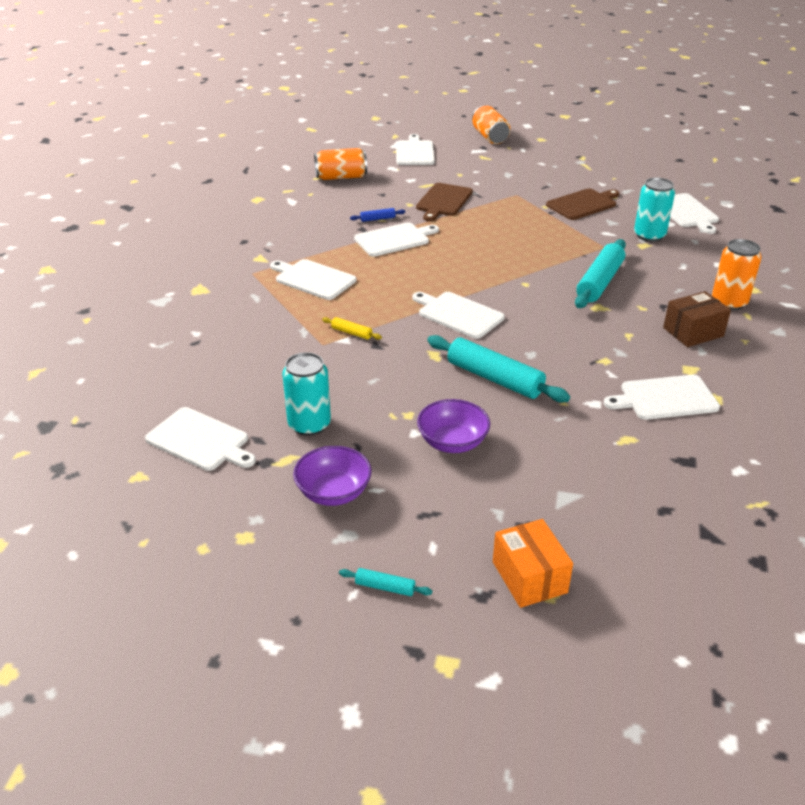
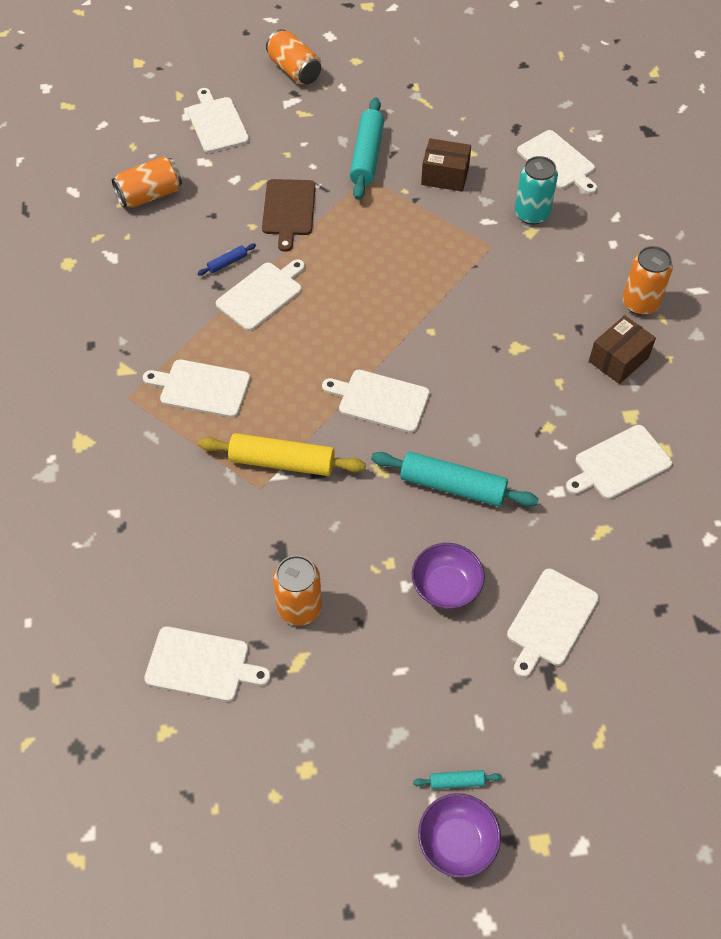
camera: 20 degrees left, 20 degrees up
turquoise can [282,352,331,436] -> orange can [273,555,322,626]
purple bowl [293,446,372,506] -> purple bowl moved to [418,793,501,878]
yellow rolling pin [322,317,382,340] -> yellow rolling pin [198,433,366,476], size x2.23
orange box [493,519,573,608] -> none
brown cutting board [546,188,619,220] -> brown box [421,138,471,192]
turquoise rolling pin [575,239,626,308] -> turquoise rolling pin moved to [350,97,384,200]
none -> white cutting board [507,568,599,677]

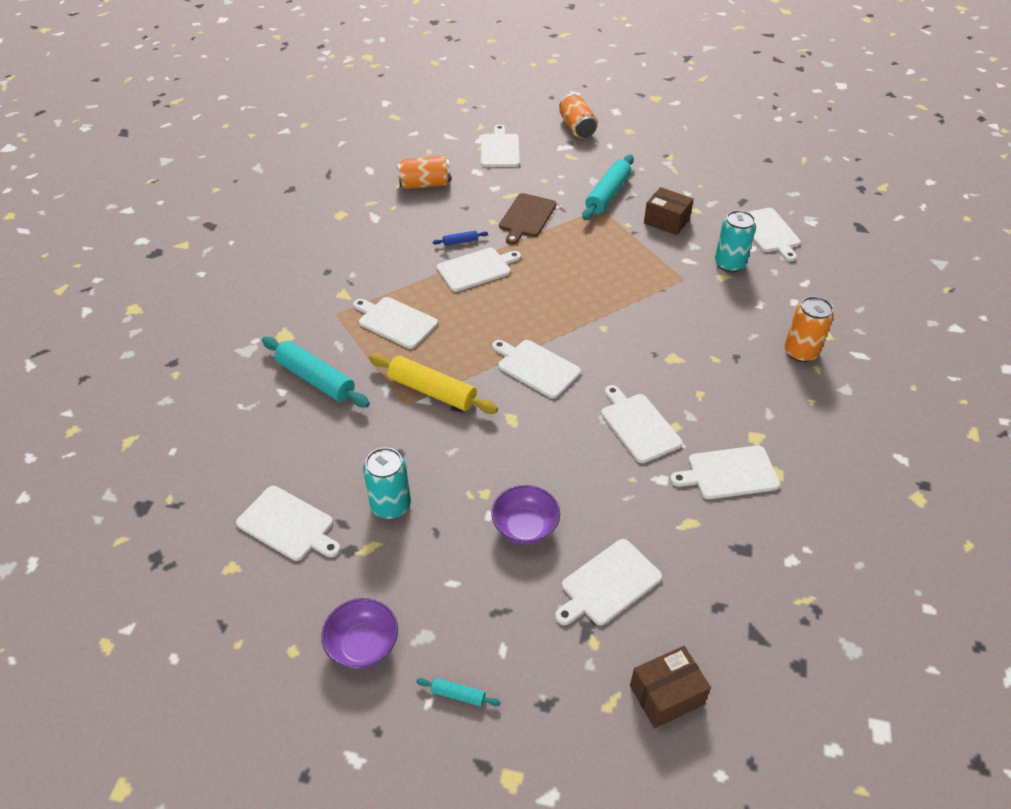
camera: 20 degrees right, 10 degrees down
orange can [273,555,322,626] -> turquoise can [363,447,411,519]
turquoise rolling pin [371,452,539,507] -> turquoise rolling pin moved to [262,337,370,407]
purple bowl [418,793,501,878] -> purple bowl moved to [321,598,398,669]
brown box [589,315,656,384] -> brown box moved to [630,646,711,728]
none -> white cutting board [601,385,683,463]

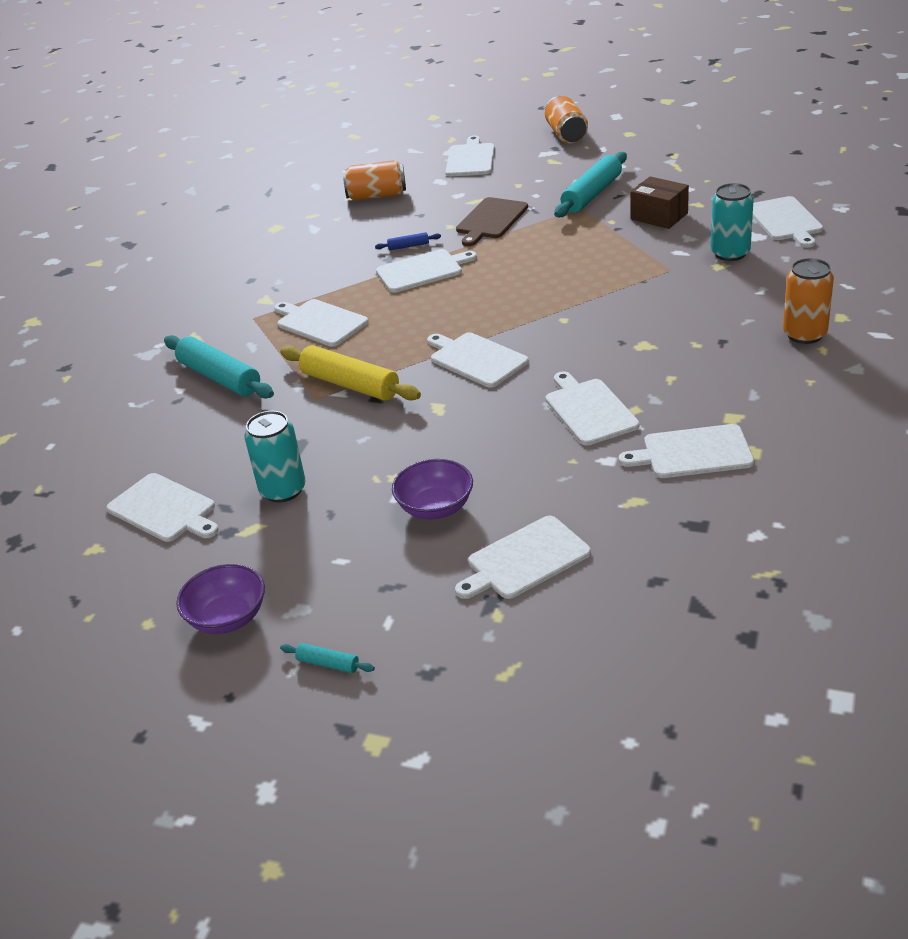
camera: 10 degrees right, 10 degrees down
brown box [630,646,711,728] -> none

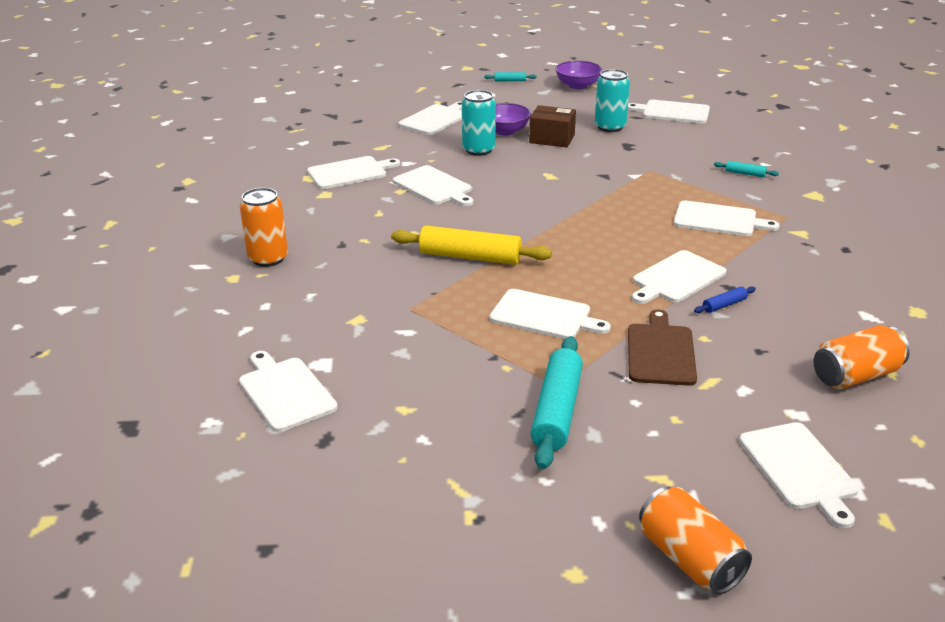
camera: 155 degrees right, 5 degrees down
turquoise rolling pin [164,335,274,399] -> turquoise rolling pin [714,161,779,177], size x0.45
yellow rolling pin [280,345,421,401] -> yellow rolling pin moved to [391,226,552,265]
white cutting board [427,332,529,387] -> white cutting board moved to [489,289,611,339]
brown box [630,176,689,229] -> brown box moved to [529,105,576,147]
turquoise can [711,183,754,261] -> turquoise can moved to [462,90,496,156]

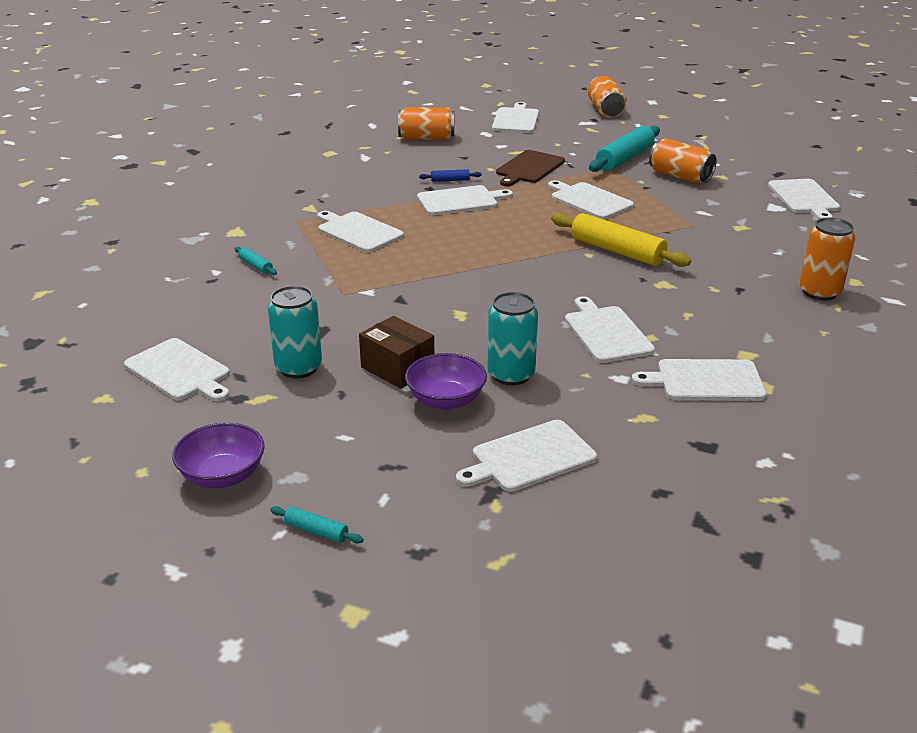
camera: 155 degrees left, 0 degrees up
none -> orange can [649,138,717,183]

